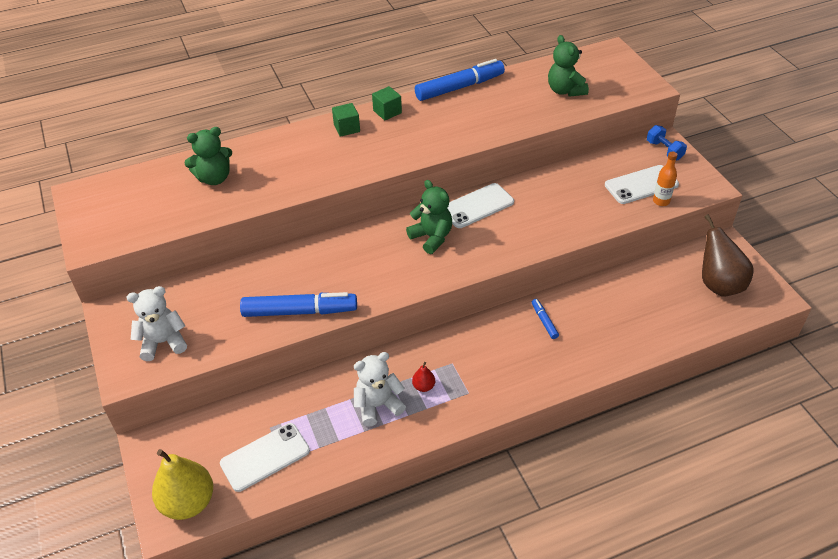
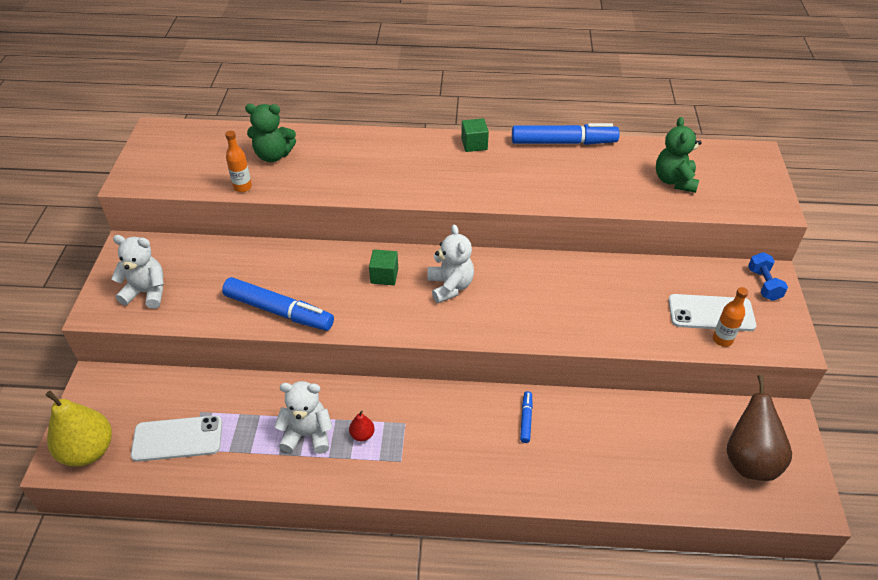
camera: 25 degrees right, 0 degrees up
green cube [332,103,360,137] -> green cube moved to [369,249,398,285]
green teddy bear [406,180,452,254] -> white teddy bear [428,224,474,303]
white phone [447,183,514,228] -> none
none -> orange bottle [225,131,252,192]

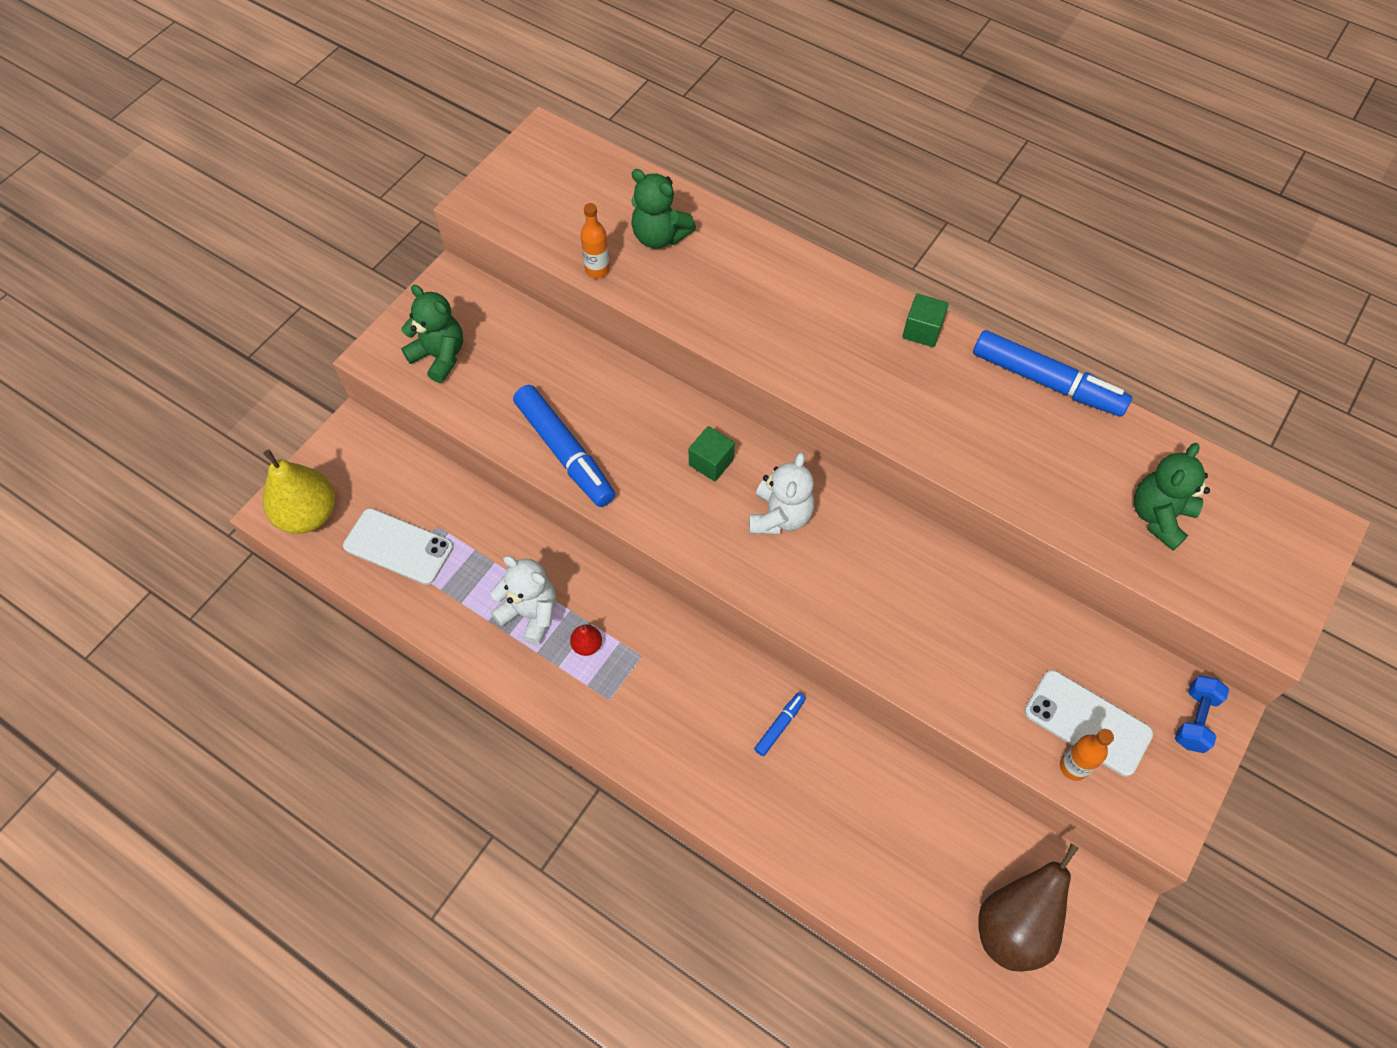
camera: 30 degrees right, 15 degrees up
white teddy bear [111,235,164,309] -> green teddy bear [401,285,463,383]

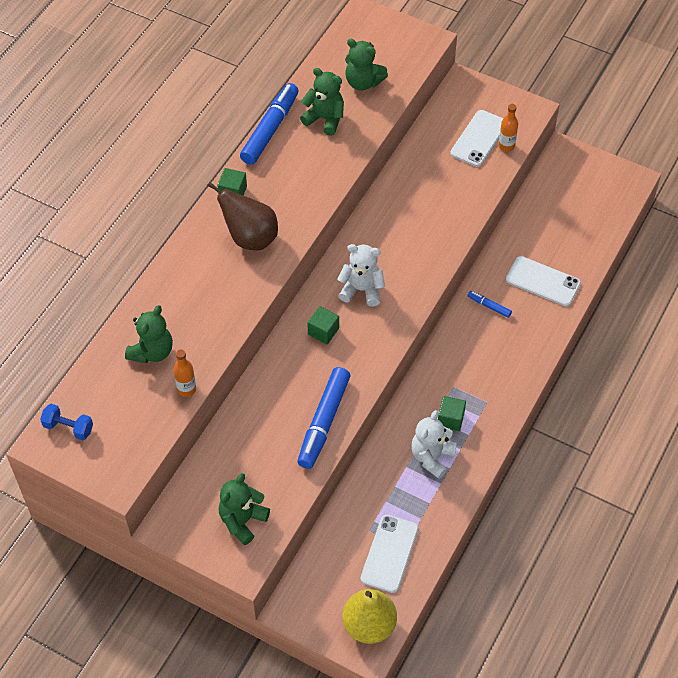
camera: 95 degrees left, 5 degrees down
blue marker [513,385,615,507] -> blue marker turned 150 degrees clockwise [297,367,351,469]
red pear [570,625,602,656] -> green cube [438,396,466,431]
brown pear [978,843,1079,972] -> brown pear moved to [207,182,278,250]
blue dumbbell [1175,675,1229,753] -> blue dumbbell moved to [40,404,93,440]
none -> green teddy bear [300,68,344,136]
none -> white phone [506,256,581,306]

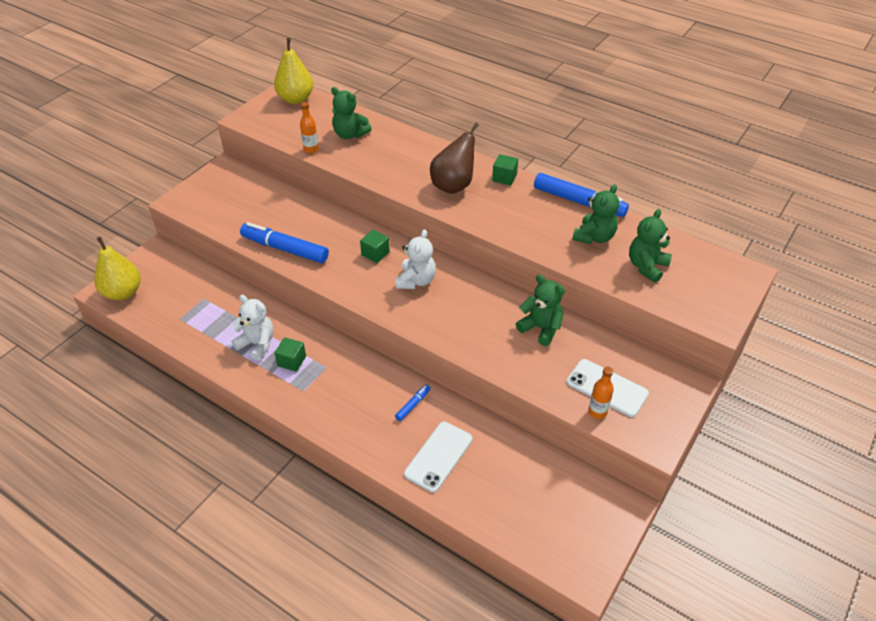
camera: 95 degrees right, 10 degrees down
blue dumbbell [40,404,93,440] -> yellow pear [274,38,313,104]
green teddy bear [218,473,270,545] -> green teddy bear moved to [516,275,565,346]
white phone [360,515,419,593] -> none

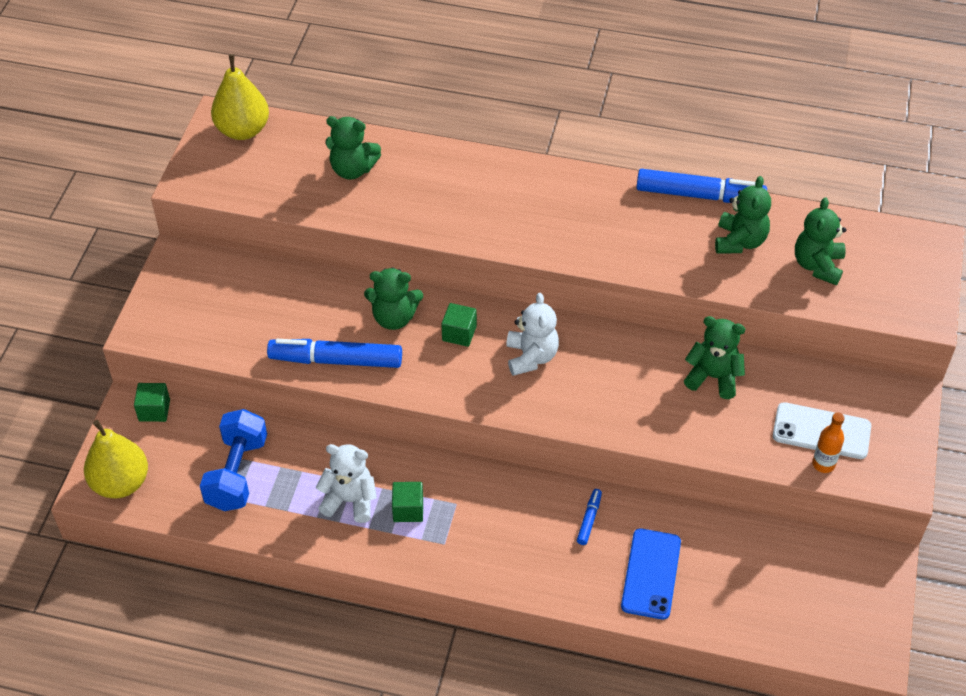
camera: 20 degrees left, 5 degrees up
orange bottle [300,102,319,154] -> none
white phone [404,422,472,492] -> blue phone [621,528,681,619]
brown pear [430,123,479,194] -> none
green cube [492,154,518,186] -> green cube moved to [134,383,170,422]
none -> blue dumbbell [200,409,267,511]
none -> green teddy bear [364,267,423,330]

